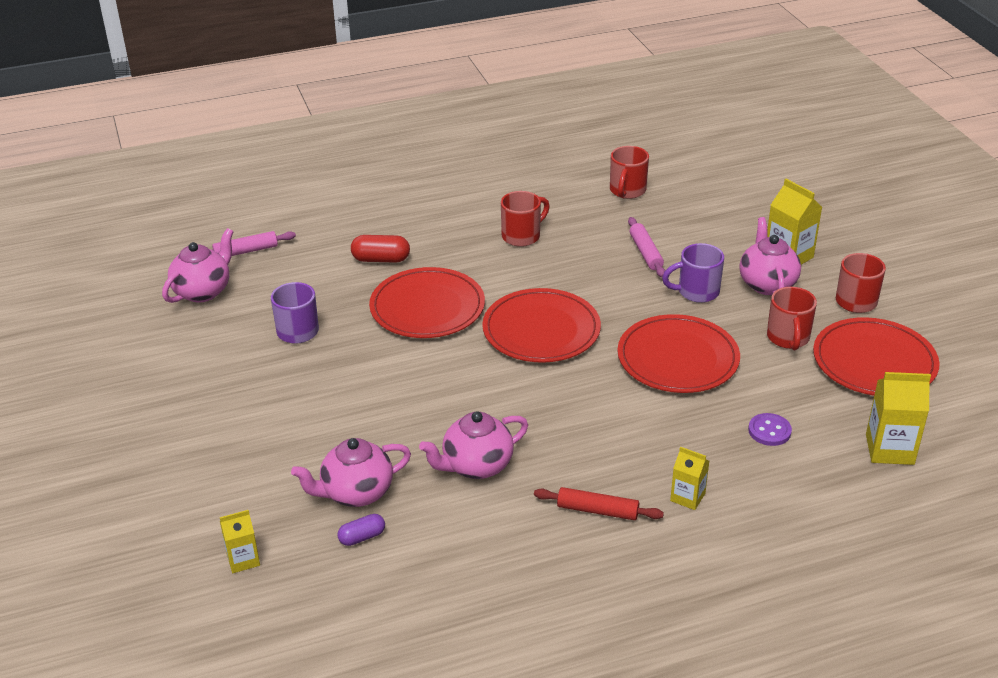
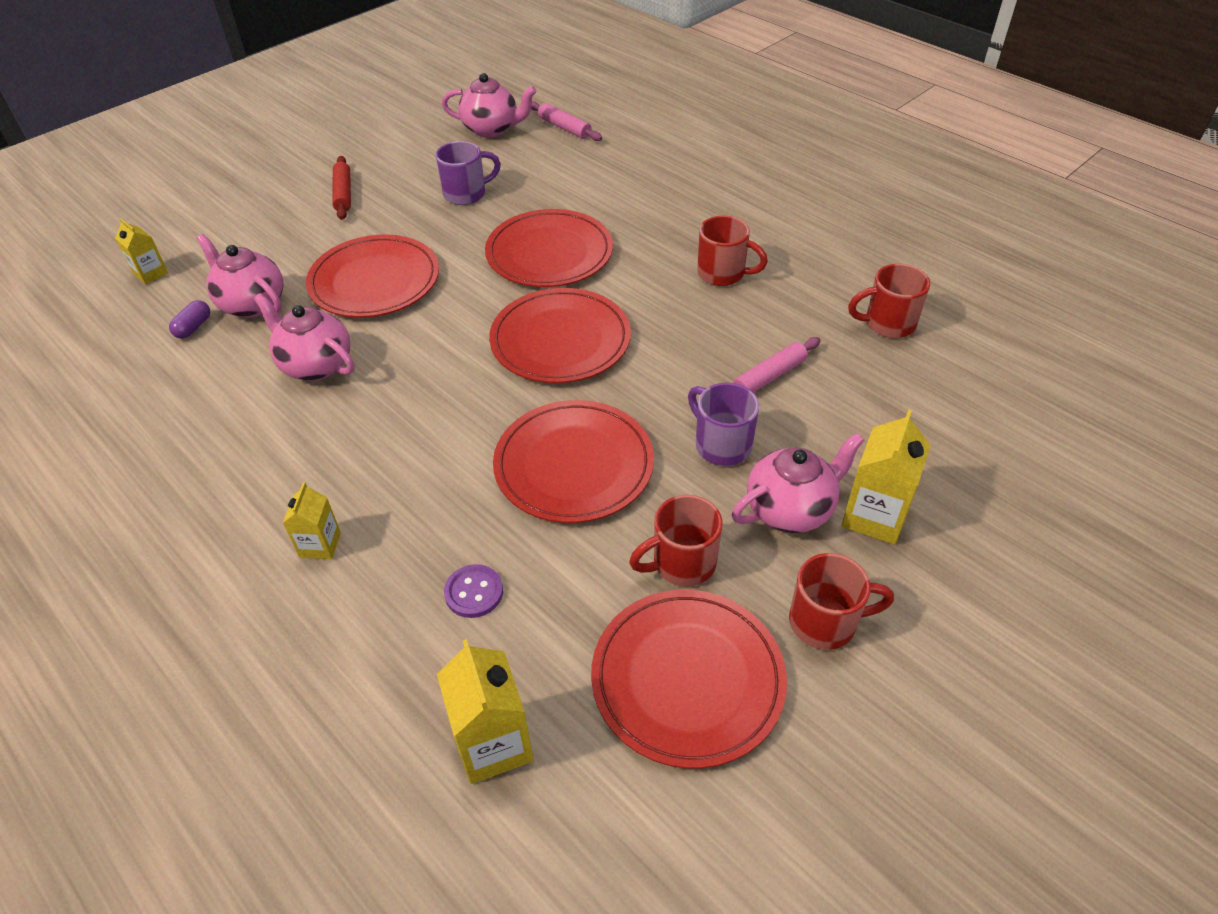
camera: 65 degrees right, 10 degrees up
purple capsule [337,514,385,546] -> purple capsule turned 75 degrees clockwise [169,300,210,339]
red capsule [351,235,410,263] -> none
red rolling pin [534,487,664,520] -> red rolling pin moved to [332,156,351,220]
none -> red plate [306,234,439,318]

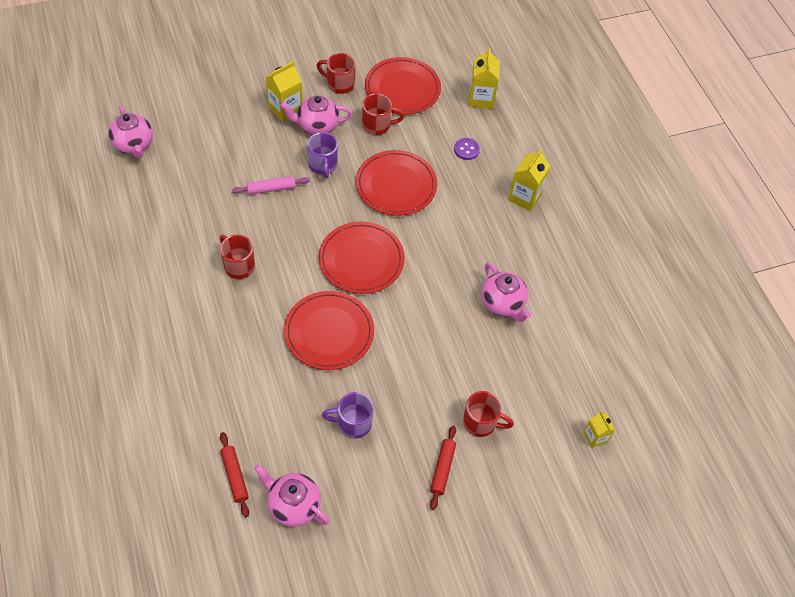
camera: 160 degrees left, 10 degrees up
purple capsule [169,300,210,339] -> none
pink teapot [196,234,283,318] -> pink teapot moved to [108,105,153,158]
yellow carton [283,482,341,559] -> yellow carton [508,149,550,211], size x1.64
red plate [306,234,439,318] -> none
pink rolling pin [531,101,602,141] -> red rolling pin [220,432,249,517]
red mug [848,264,930,338] -> red mug moved to [463,391,514,437]

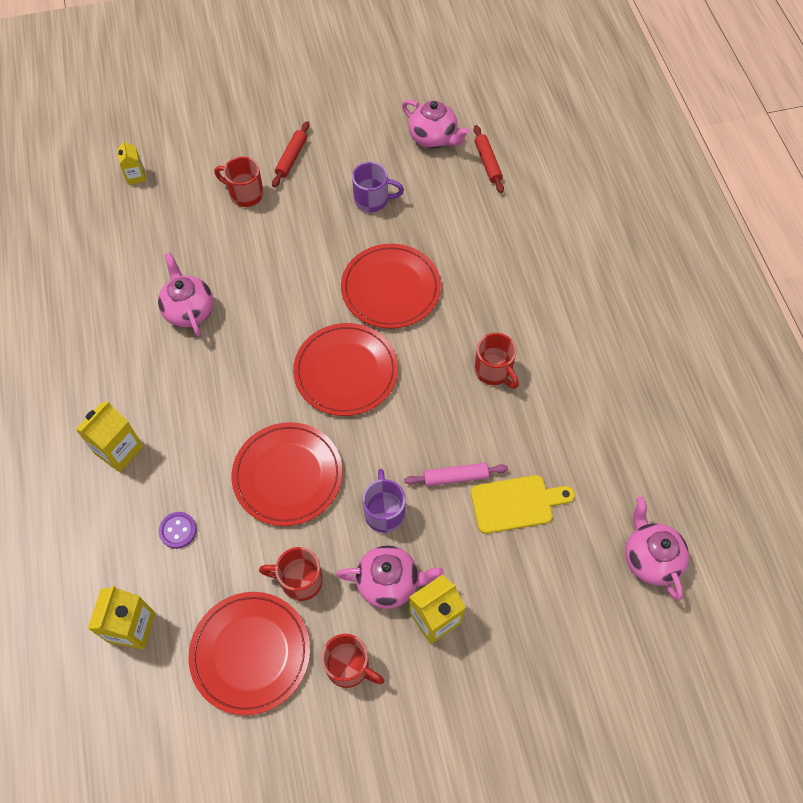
camera: 170 degrees left, 5 degrees up
none -> yellow cutting board [471,475,575,534]

